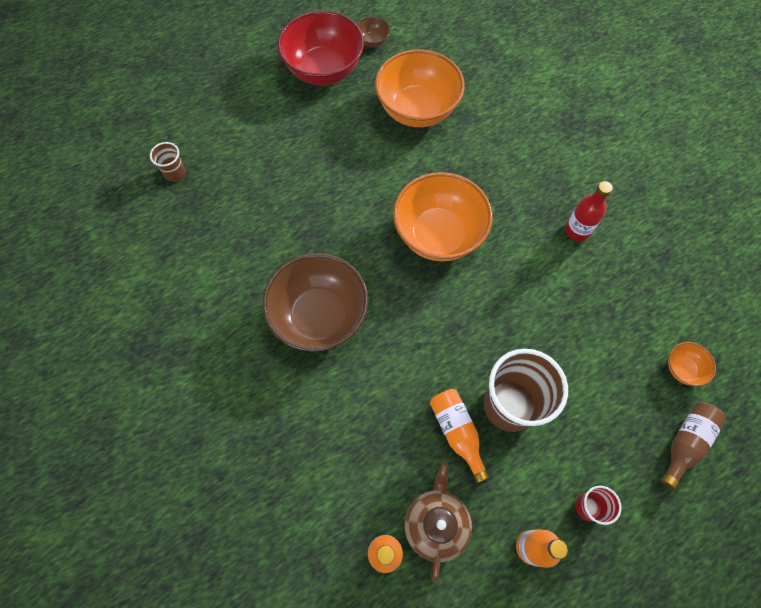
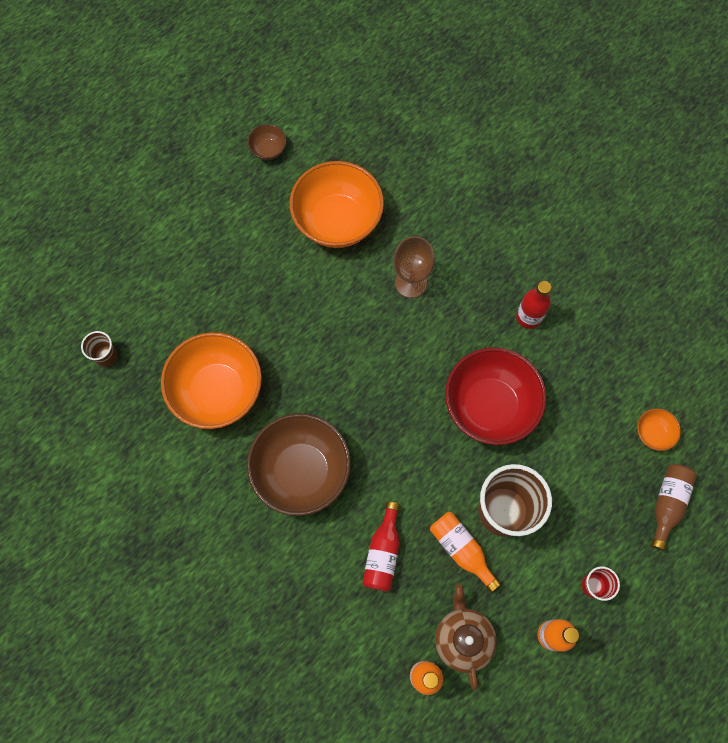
camera: 15 degrees left, 5 degrees up
red bowl [277,11,364,85] -> red bowl moved to [445,347,547,445]
orange bowl [393,172,493,261] -> orange bowl moved to [161,332,262,429]
none -> red bottle [362,501,400,592]
none -> brown goblet [393,236,435,298]

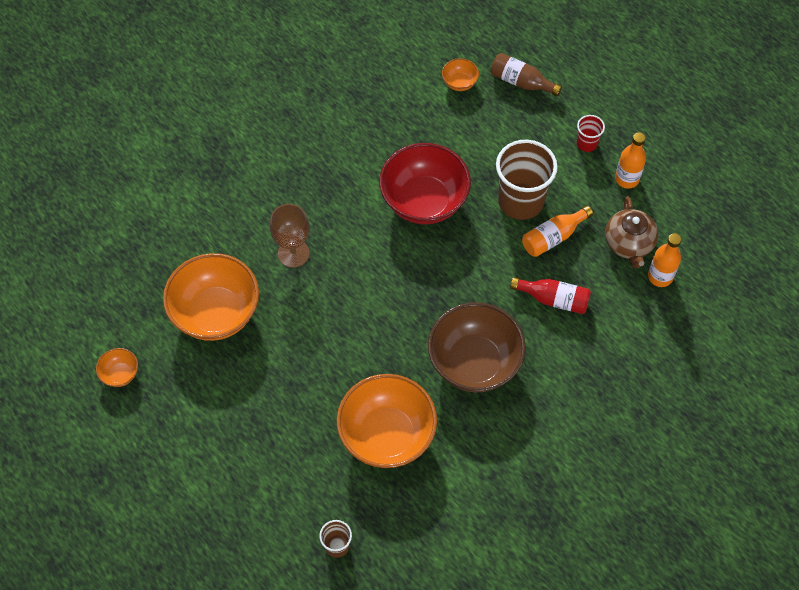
camera: 85 degrees left, 10 degrees down
brown bowl [247,124,286,160] -> orange bowl [96,348,138,387]
brown teapot [435,584,497,690] -> brown teapot turned 90 degrees counterclockwise [605,196,658,268]
red bottle [516,281,551,329] -> none

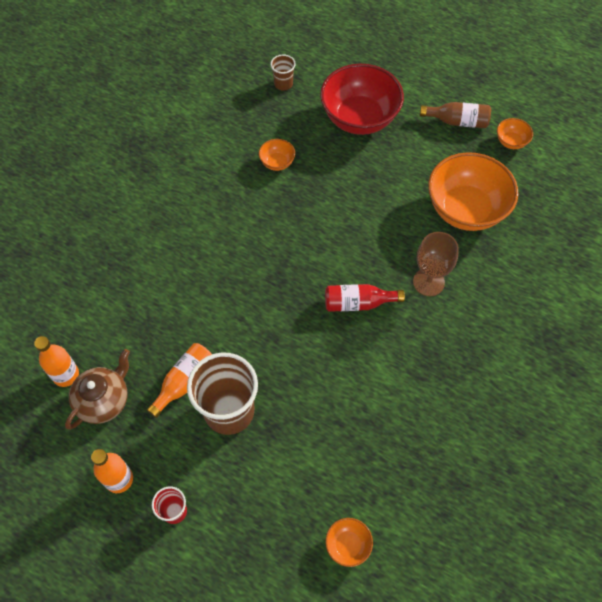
camera: 160 degrees right, 0 degrees up
orange bowl [337,374,437,468] -> orange bowl [259,139,295,171], size x0.43
red bowl [379,143,471,224] -> red bowl moved to [320,64,404,135]
brown bowl [428,302,526,392] -> none
brown bottle [491,53,562,97] -> brown bottle moved to [420,102,491,128]
red bottle [510,277,591,314] -> red bottle moved to [325,284,405,312]
brown teapot [605,196,658,268] -> brown teapot turned 60 degrees clockwise [65,349,130,430]

